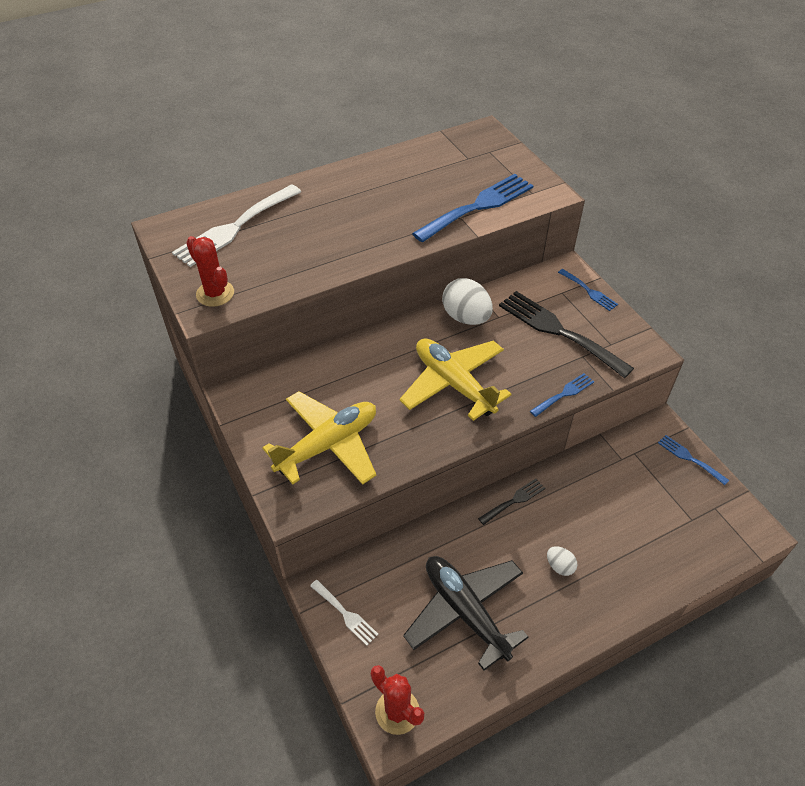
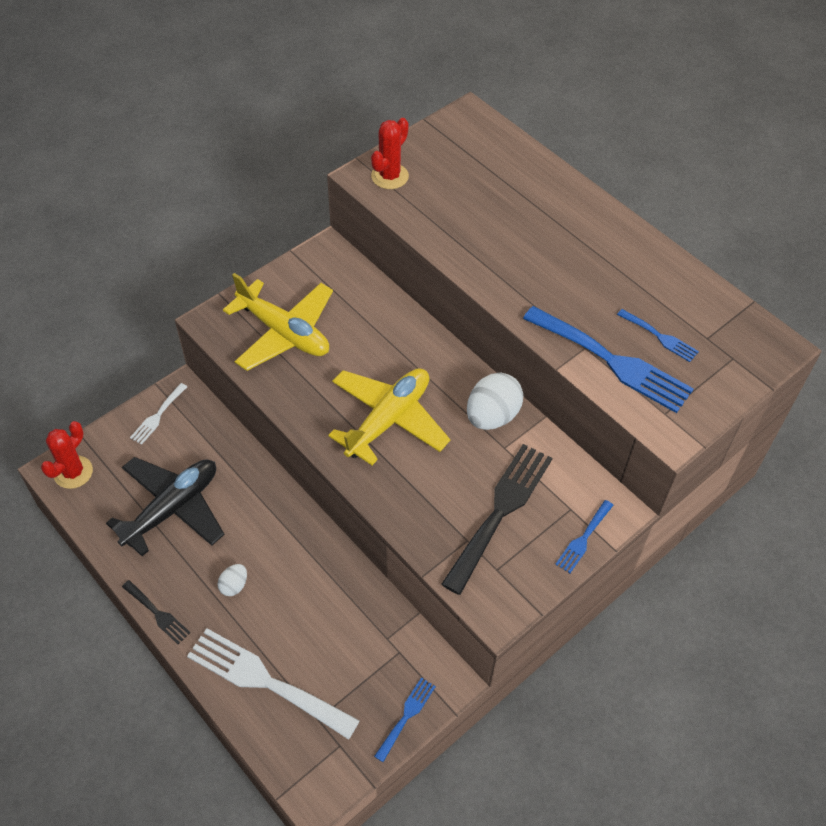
camera: 75 degrees right, 5 degrees up
white fork [172,184,301,267] -> white fork moved to [187,628,360,740]
black fork [478,479,545,525] -> black fork moved to [122,580,190,644]
blue fork [530,373,594,417] -> blue fork moved to [617,309,699,362]

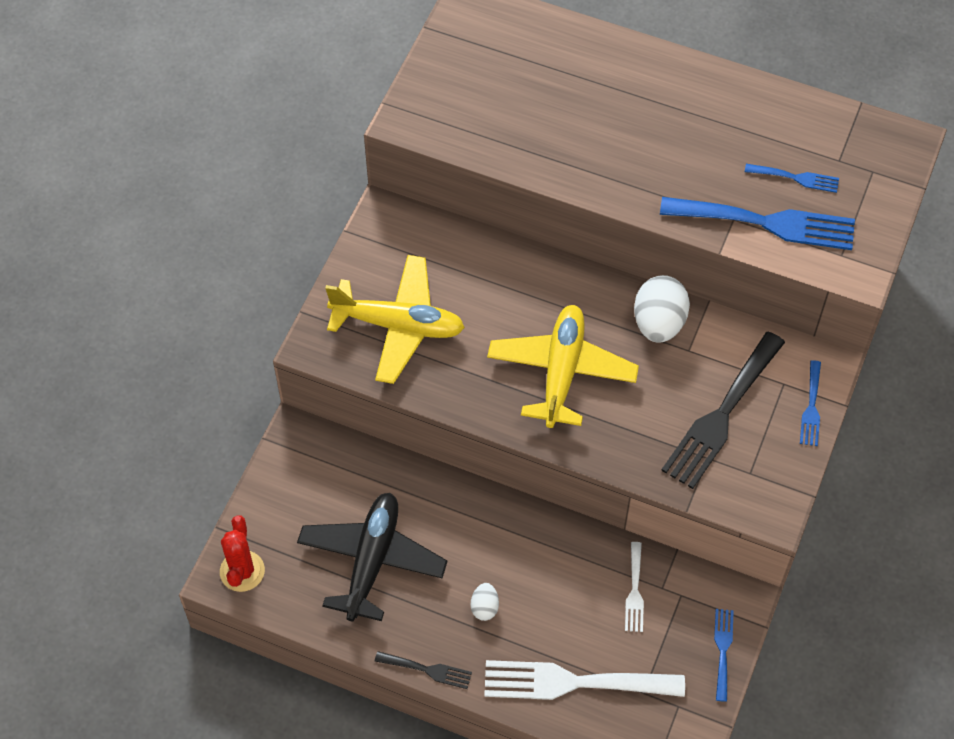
camera: 25 degrees left, 5 degrees up
white fork [130,383,187,445] -> white fork moved to [625,542,644,632]
red cactus [371,118,409,189] -> none
black fork [441,444,552,595] -> black fork turned 150 degrees counterclockwise [661,331,785,489]

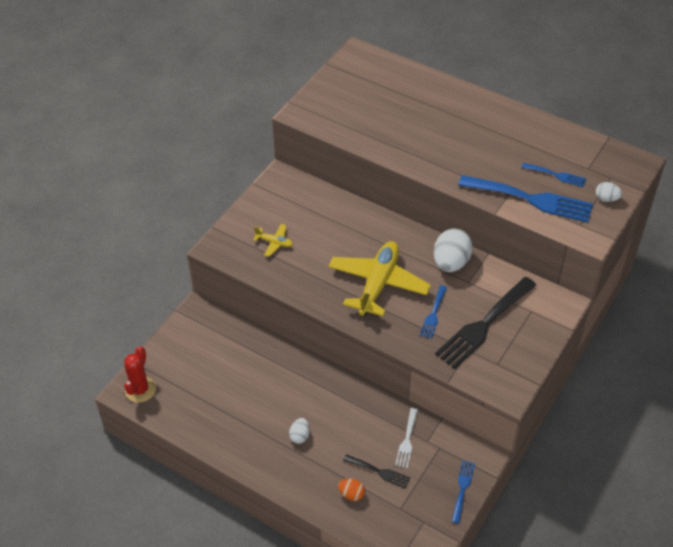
camera: 10 degrees right, 10 degrees down
black plane [297,493,447,621] -> none
yellow plane [325,255,465,384] -> yellow plane [253,224,293,257], size x0.44
black fork [375,651,472,689] -> black fork moved to [343,454,411,489]
white fork [484,660,685,700] -> orange egg [338,479,365,501]
blue fork [800,360,821,446] -> blue fork moved to [420,285,447,339]
none -> white egg [596,182,622,202]

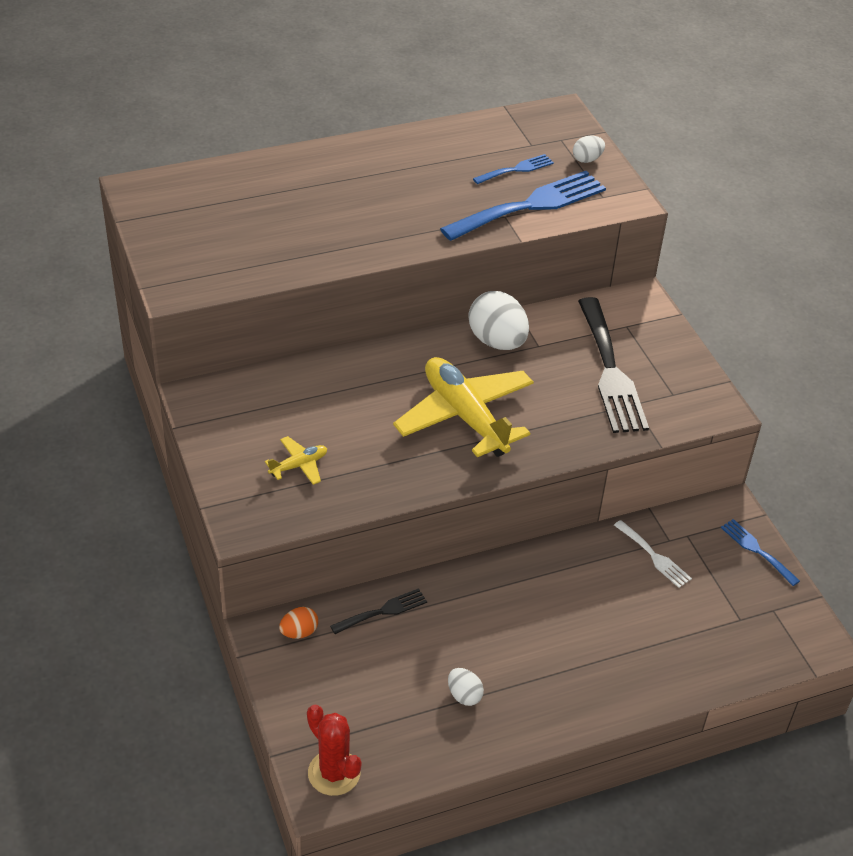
camera: 55 degrees left, 5 degrees down
white egg [289,418,310,444] -> white egg moved to [448,668,484,706]
orange egg [338,479,365,501] -> orange egg moved to [279,607,318,639]
black fork [343,454,411,489] -> black fork moved to [330,588,427,634]
blue fork [420,285,447,339] -> none

